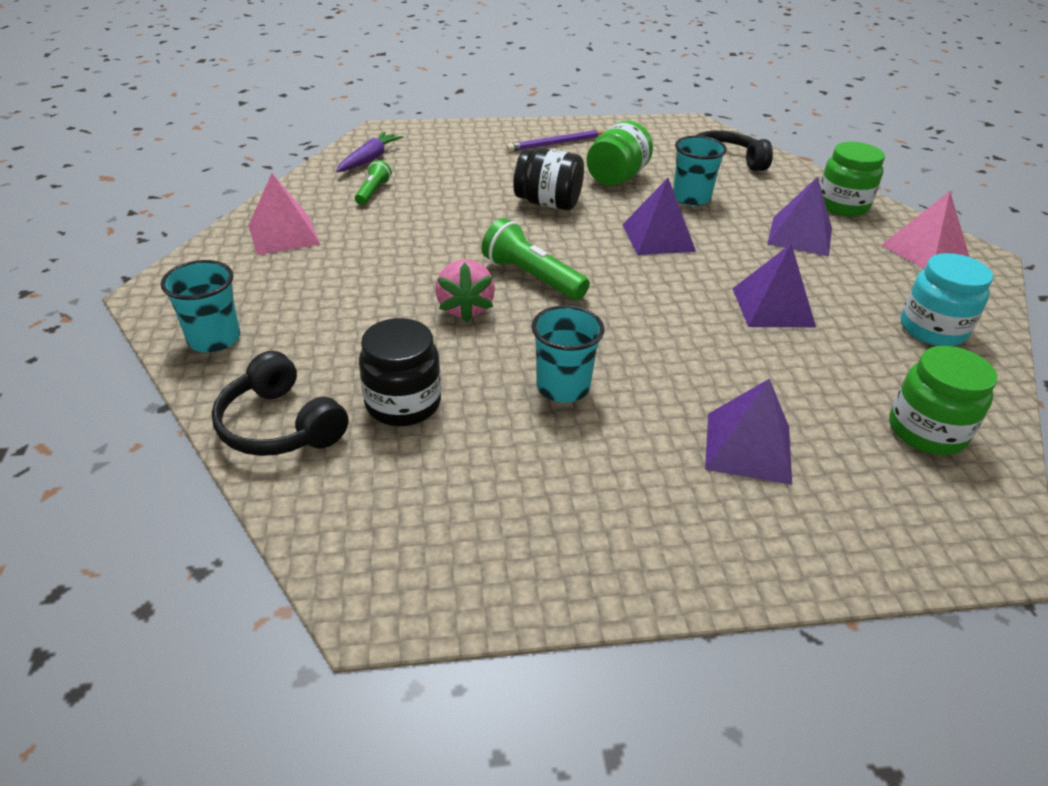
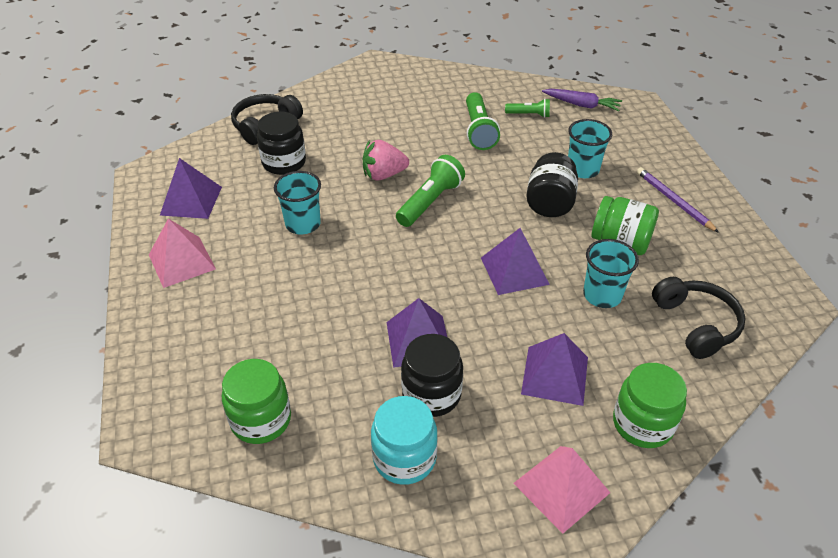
camera: 85 degrees right, 5 degrees up
turquoise cup [161,260,240,352] -> turquoise cup moved to [568,119,612,178]
pink pyramid [248,173,320,255] -> pink pyramid moved to [149,219,216,288]
purple pyramid [705,378,792,485] -> purple pyramid moved to [160,158,222,219]
none -> black jar [401,334,463,417]
none -> green flashlight [466,92,500,150]

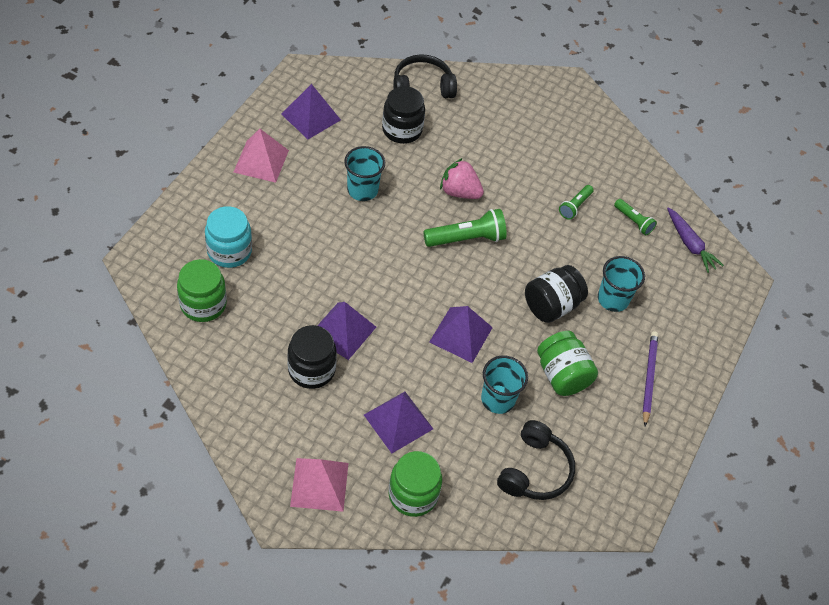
camera: 35 degrees right, 10 degrees up
turquoise jar [371,396,438,485] -> turquoise jar moved to [205,206,252,268]
green flashlight [466,92,500,150] -> green flashlight [559,185,594,220], size x0.59

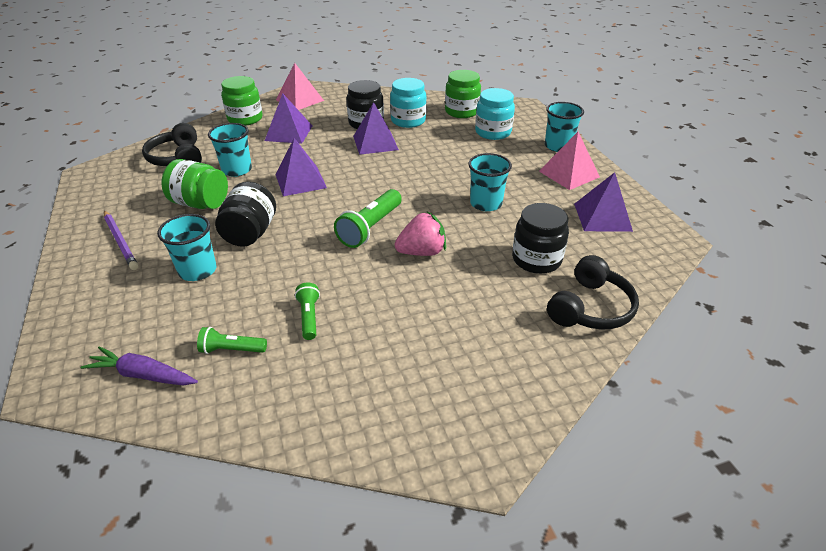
camera: 140 degrees right, 15 degrees down
none -> turquoise jar [390,78,427,128]
none -> turquoise cup [545,102,584,152]

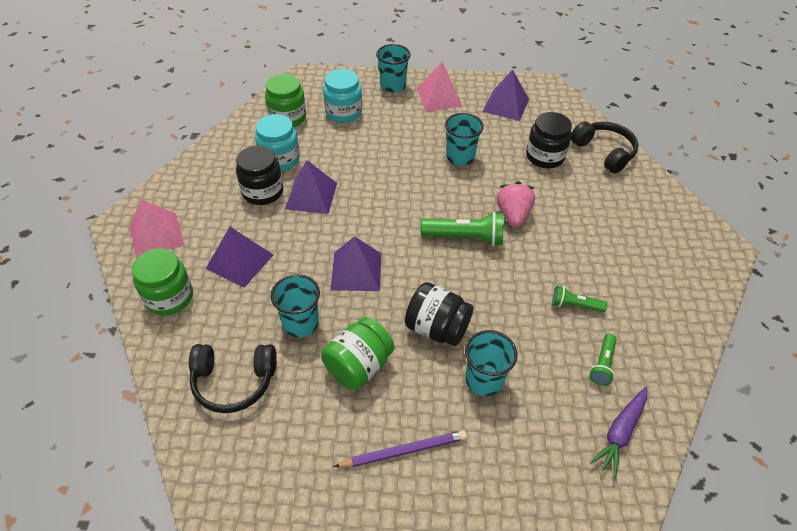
camera: 70 degrees left, 10 degrees up
green flashlight [334,189,402,248] -> green flashlight turned 45 degrees counterclockwise [421,212,504,246]

